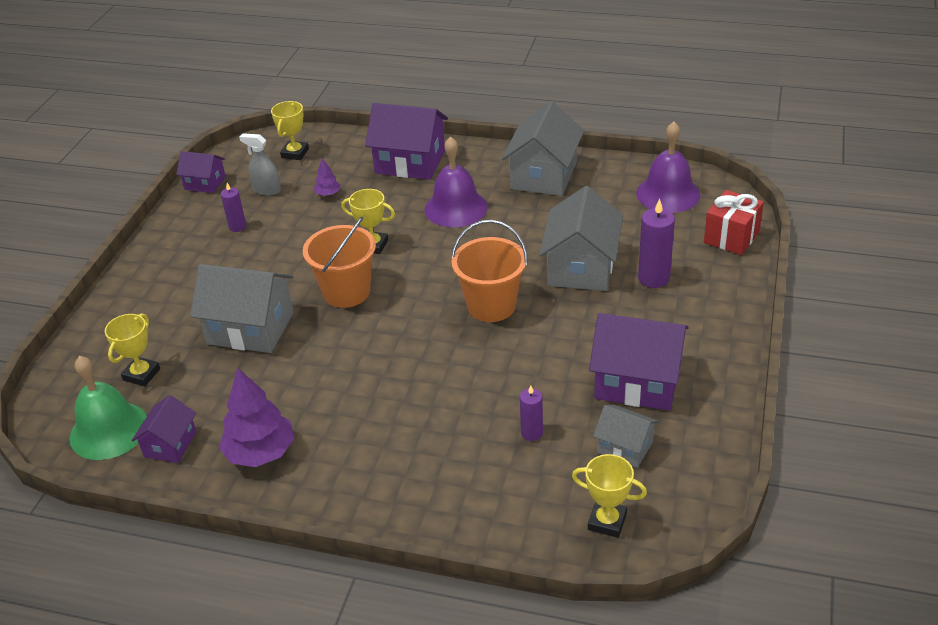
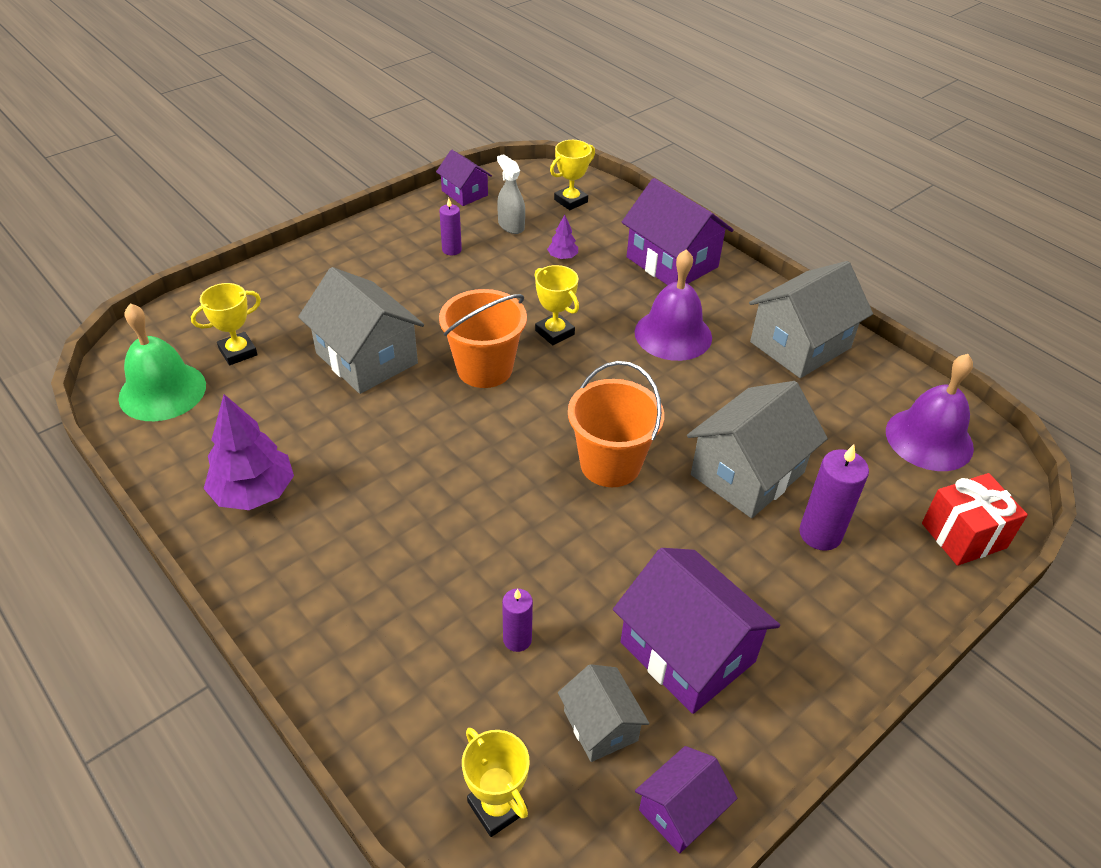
camera: 30 degrees right, 5 degrees up
purple house [132,395,197,463] -> purple house moved to [635,746,738,854]

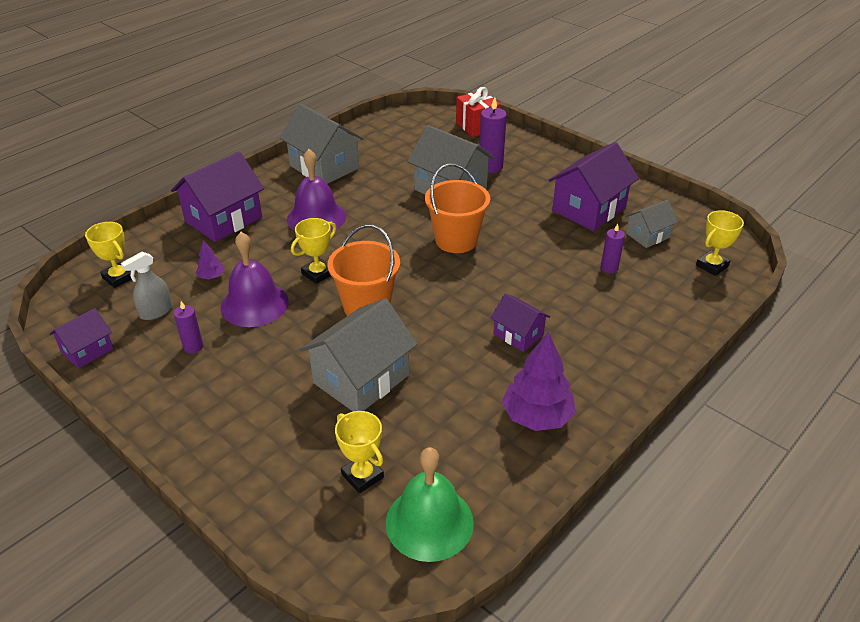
camera: 95 degrees left, 5 degrees down
purple house [635,746,738,854] -> purple house moved to [490,293,550,352]
purple bell [886,354,974,471] -> purple bell moved to [221,232,289,327]

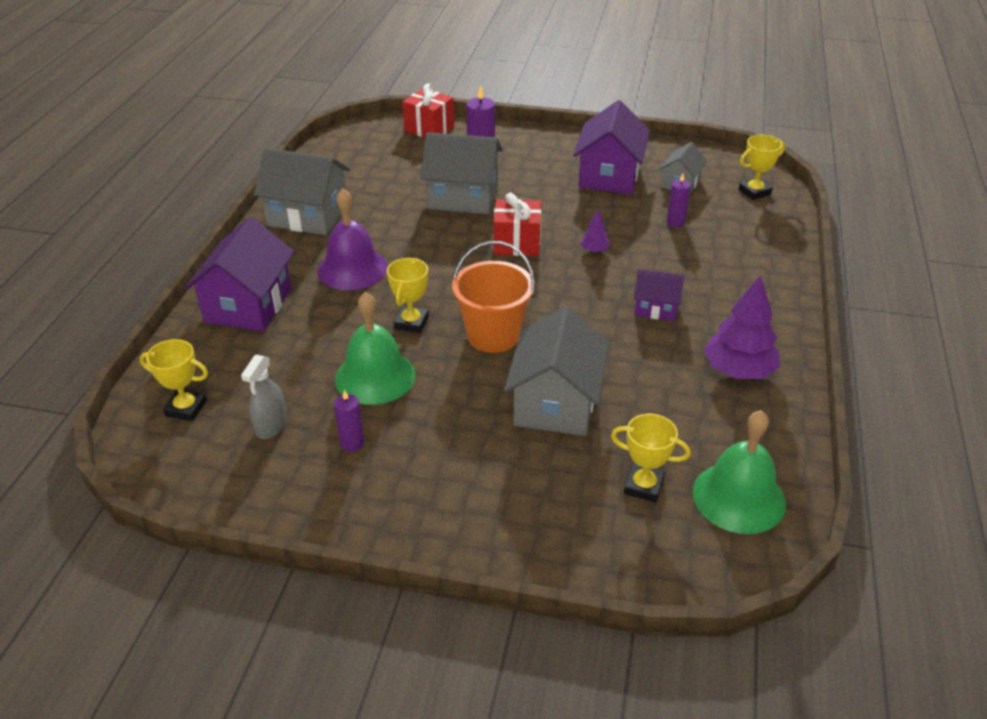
camera: 30 degrees left, 0 degrees up
purple house [50,308,114,369] -> none
purple tree [196,240,225,279] -> purple tree moved to [580,210,610,252]
purple bell [221,232,289,327] -> green bell [335,292,415,405]
orange bucket [425,163,490,253] -> red gift [494,193,541,256]
yellow trophy [696,210,744,276] -> yellow trophy turned 45 degrees clockwise [739,135,785,200]

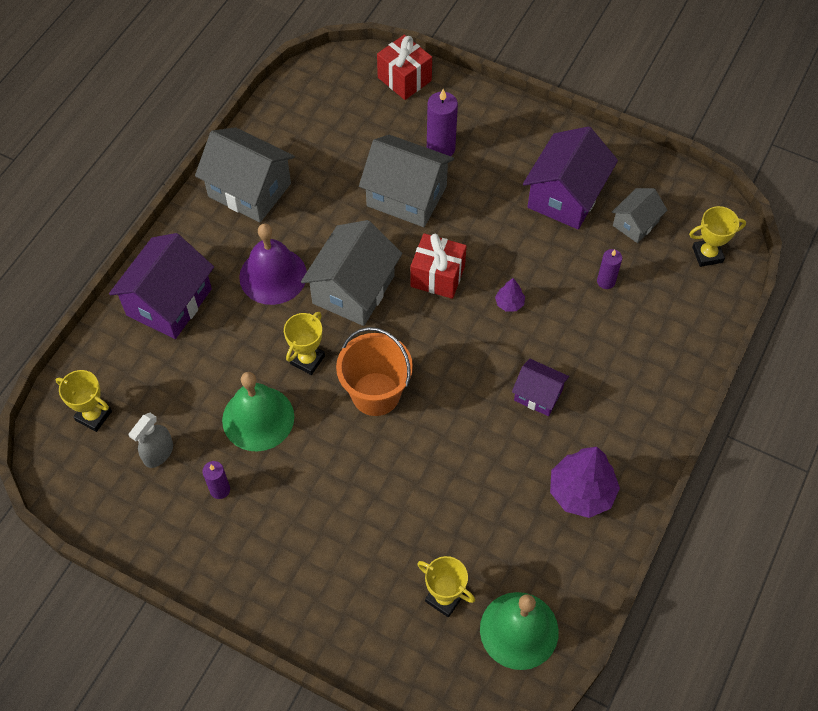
camera: 15 degrees right, 20 degrees up
grey house [504,306,609,436] -> grey house moved to [301,220,402,326]

